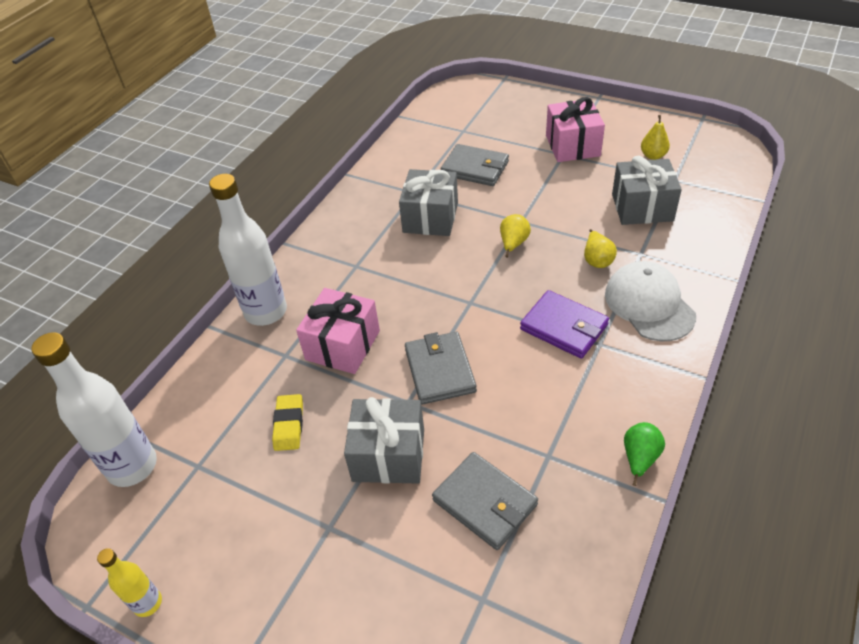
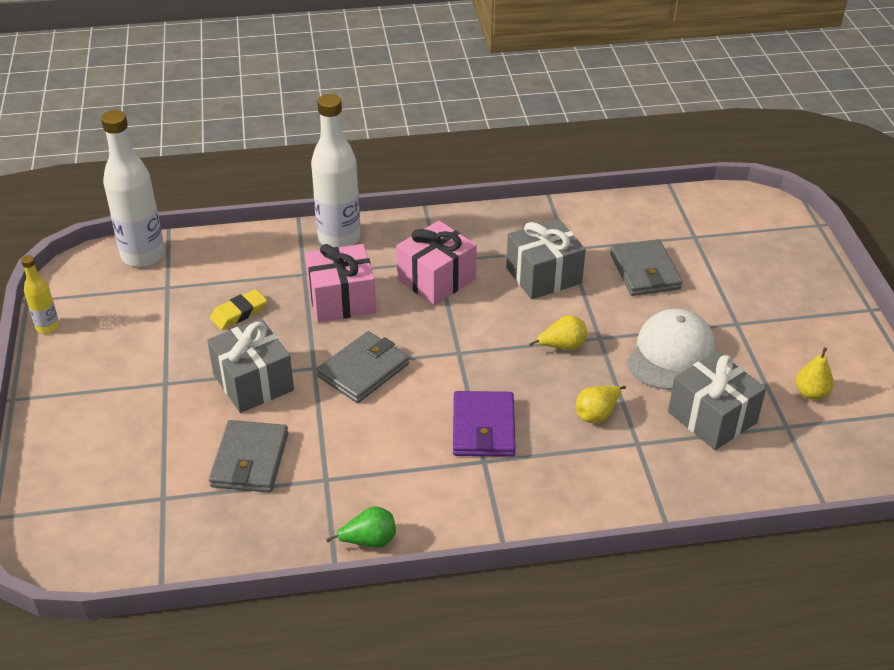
camera: 50 degrees right, 5 degrees down
pink gift [546,97,605,162] -> pink gift moved to [396,221,477,305]
white cap [605,261,696,341] -> white cap moved to [627,309,715,390]

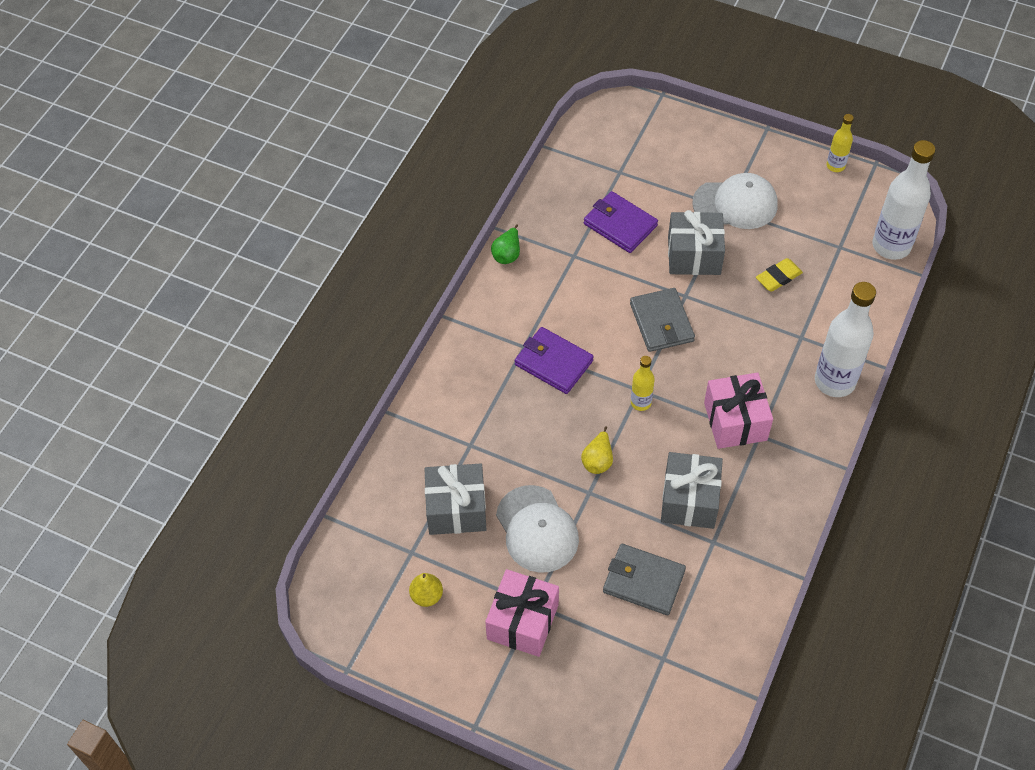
camera: 125 degrees right, 15 degrees up
grey wallet [209,420,288,493] -> purple wallet [584,191,658,253]
yellow eraser [210,289,267,330] -> yellow eraser turned 60 degrees clockwise [756,258,803,292]
pink gift [305,244,376,322] -> pink gift moved to [485,569,559,657]
yellow pear [576,386,626,423] -> none
none -> yellow bottle [631,356,655,411]
none -> white cap [692,173,778,229]

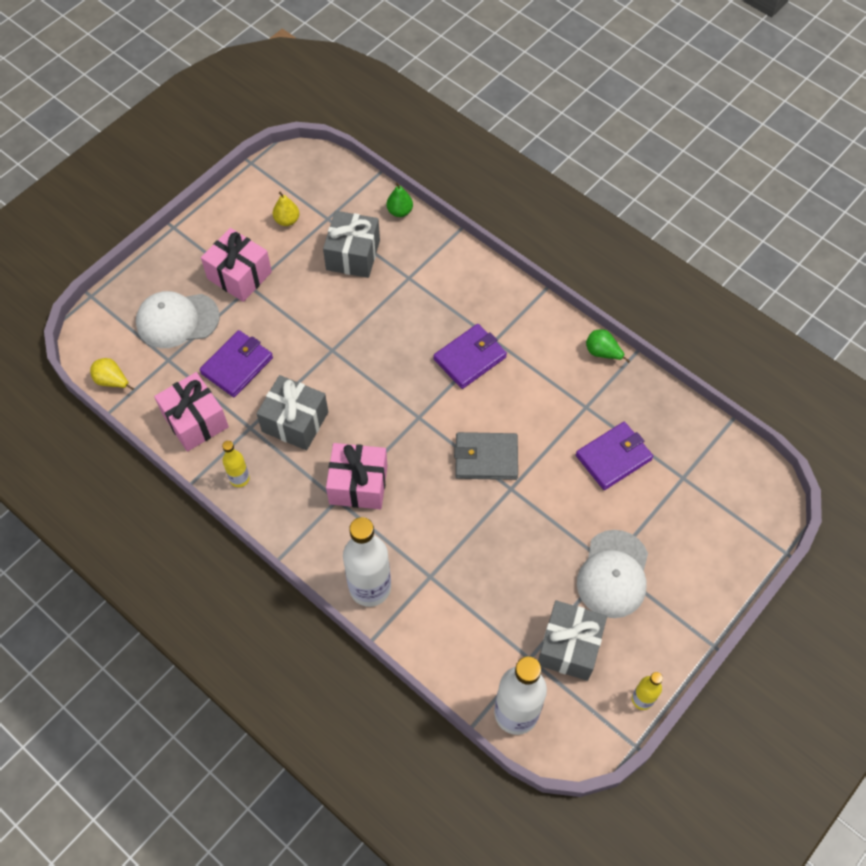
camera: 105 degrees right, 5 degrees up
white cap [496,485,579,573] -> white cap moved to [136,291,220,348]
yellow pear [581,427,613,474] -> yellow pear moved to [90,358,134,391]
grey wallet [603,544,686,615] -> purple wallet [200,330,273,397]
yellow bottle [631,356,655,411] -> yellow bottle moved to [222,441,250,487]
grey gift [668,210,725,275] -> grey gift moved to [538,600,607,681]
yellow eraser [756,258,803,292] -> none
none -> pink gift [154,372,229,451]
none -> green pear [387,183,413,217]

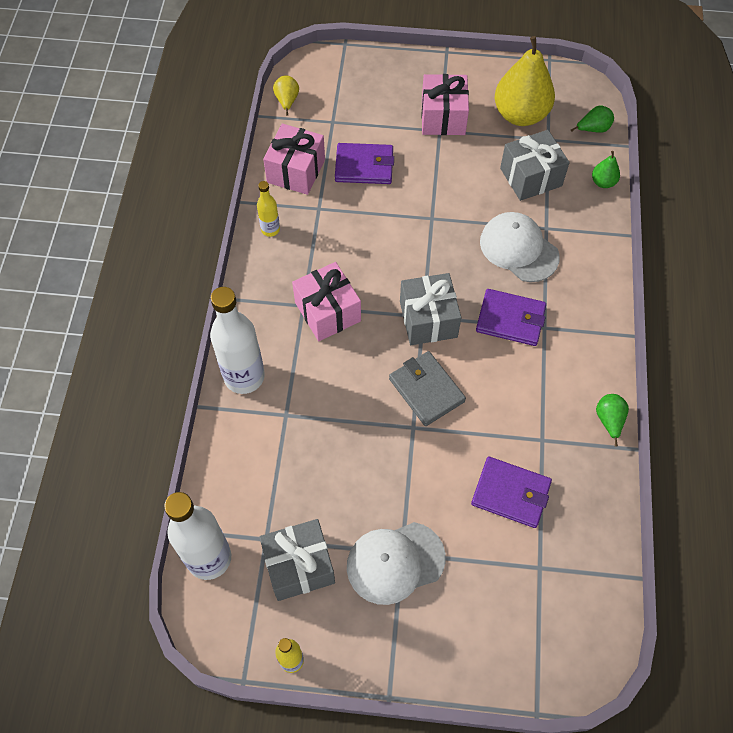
camera: 55 degrees right, 0 degrees up
white cap [136,291,220,348] -> white cap moved to [480,212,560,282]
grey gift [257,375,328,450] -> grey gift moved to [400,273,461,345]
yellow pear [273,192,299,226] -> yellow pear [495,36,555,126], size x2.23
none -> green pear [571,106,614,133]

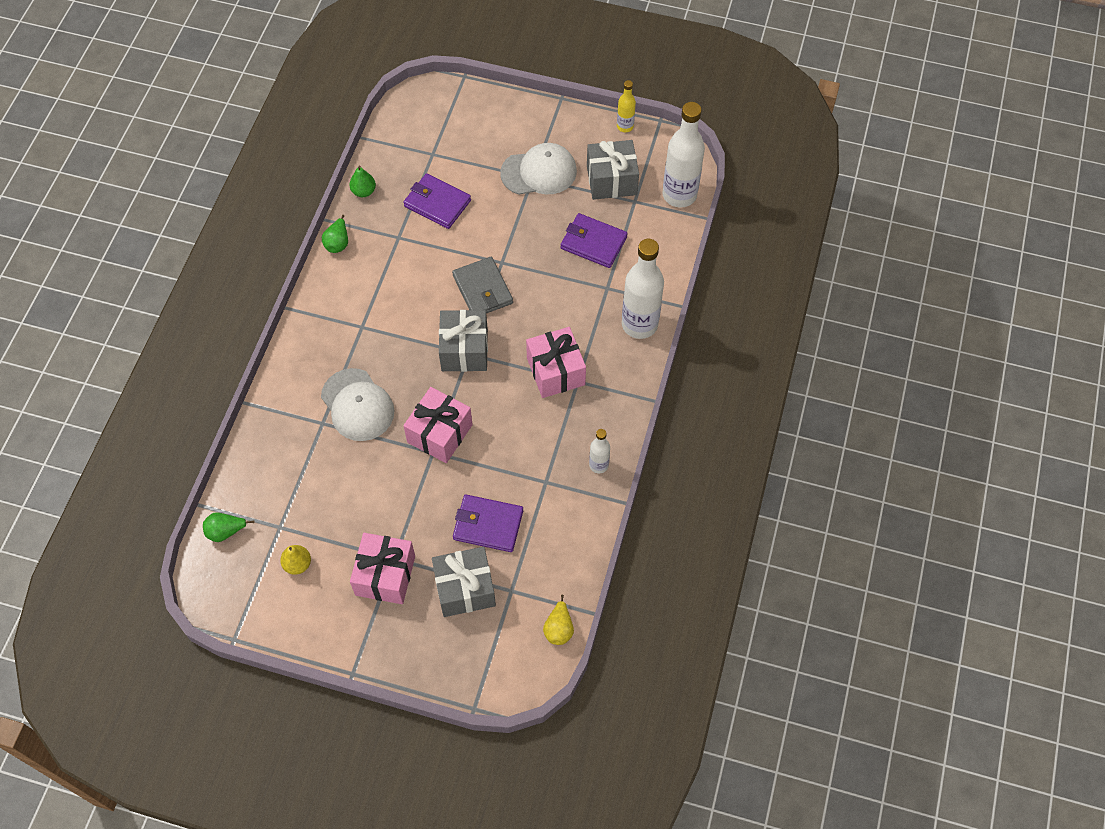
camera: 170 degrees left, 0 degrees up
yellow bottle [257,181,280,237] -> white bottle [589,429,610,473]
pink gift [263,124,325,195] -> pink gift moved to [403,387,473,463]
purple wallet [476,289,546,346] -> purple wallet moved to [561,213,628,268]
yellow pear [495,36,555,126] -> yellow pear [280,545,311,575], size x0.45
grey gift [500,130,570,201] -> grey gift moved to [432,547,496,617]
green pear [592,151,620,188] -> green pear moved to [349,166,376,197]

